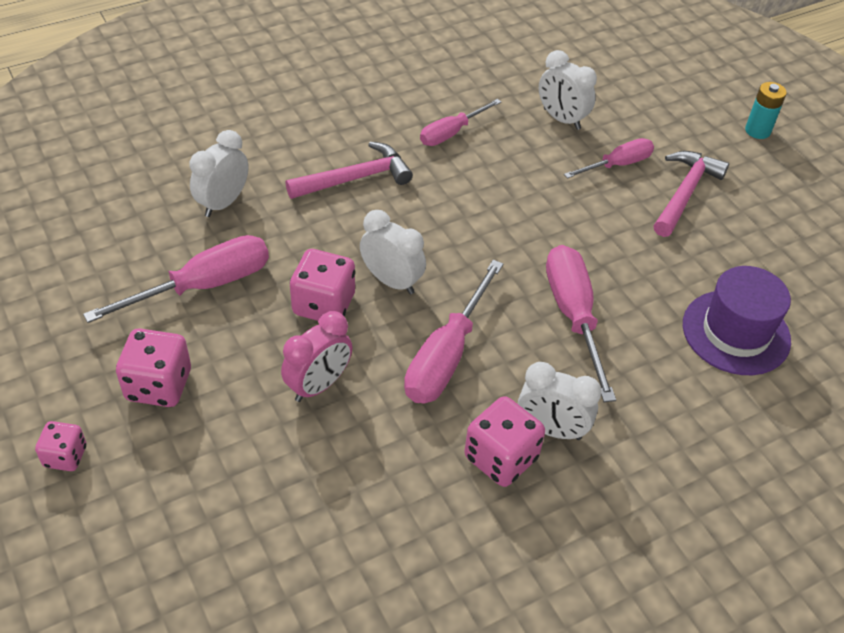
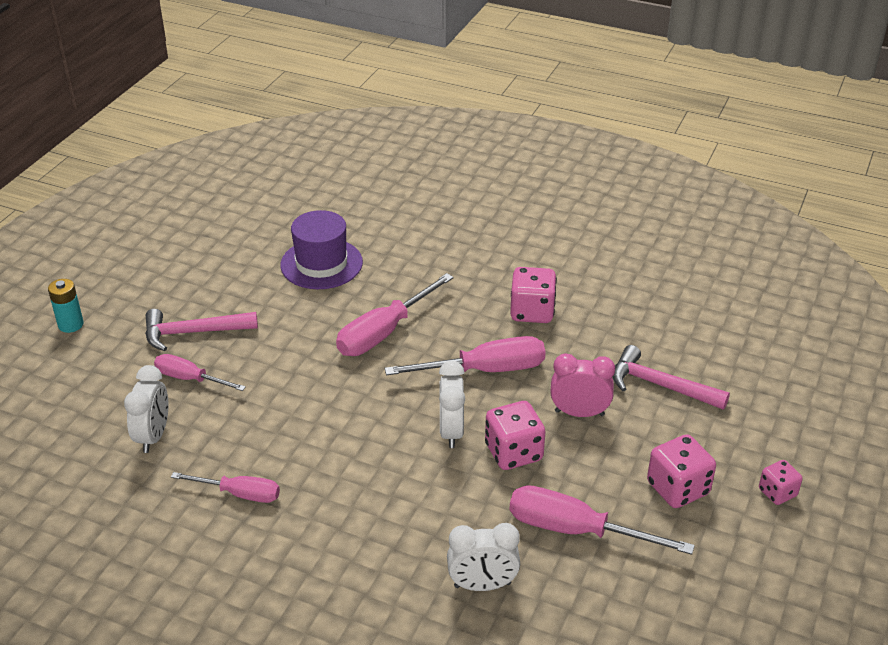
camera: 125 degrees left, 10 degrees down
pink hammer [285,142,413,199] -> pink hammer moved to [612,345,730,410]
white clock [518,362,602,440] -> none

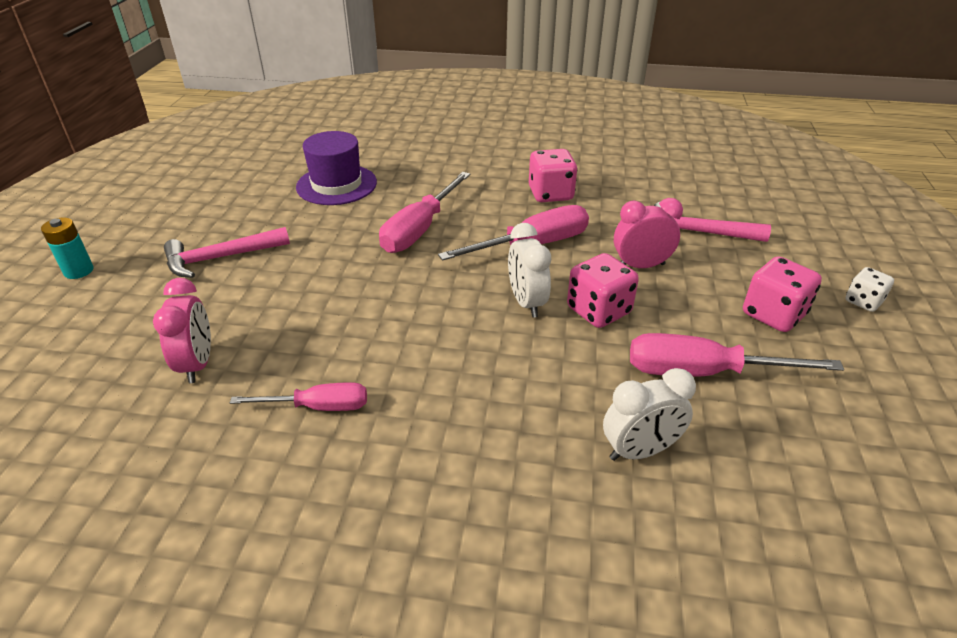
camera: 15 degrees left, 0 degrees up
white clock [124,365,169,453] -> pink clock [153,278,211,383]
pink screwdriver [154,354,246,391] -> none
pink dice [759,460,802,505] -> white dice [845,267,894,312]

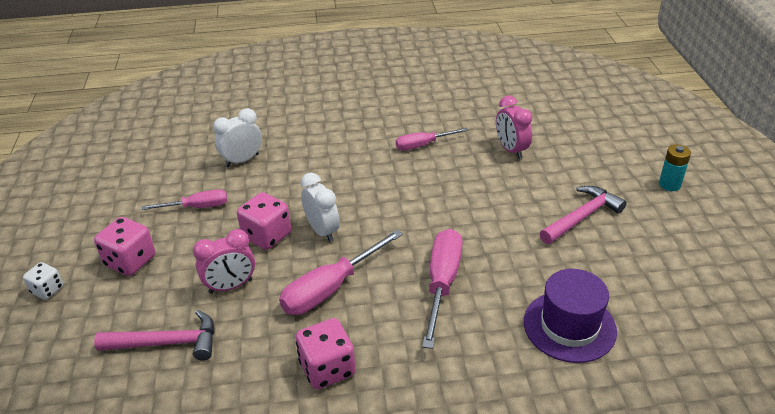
camera: 165 degrees right, 0 degrees up
pink screwdriver [630,333,844,377] -> pink screwdriver [142,189,228,210], size x0.62

